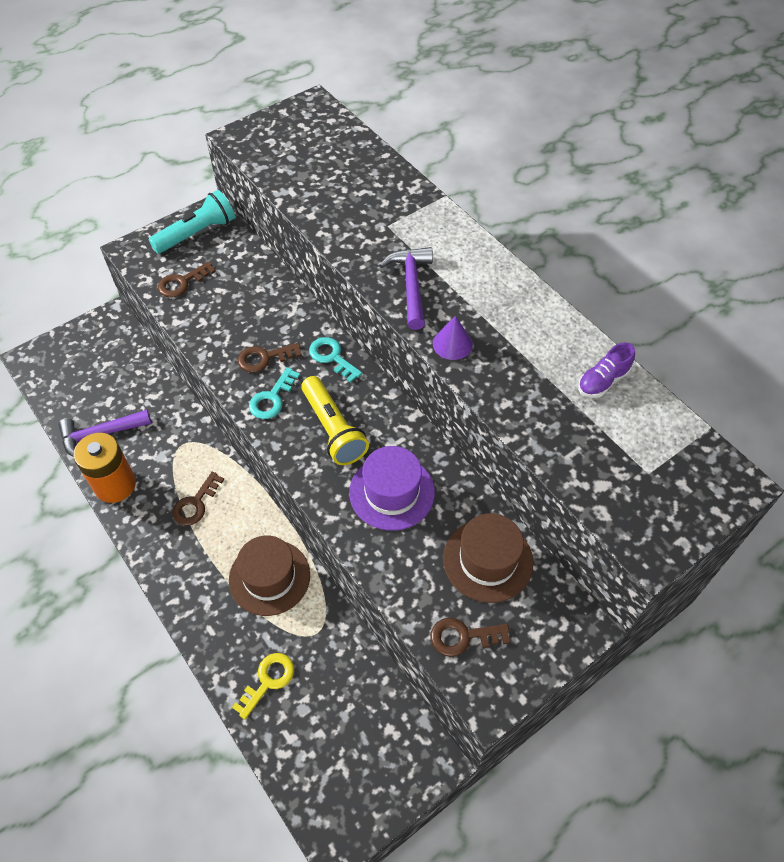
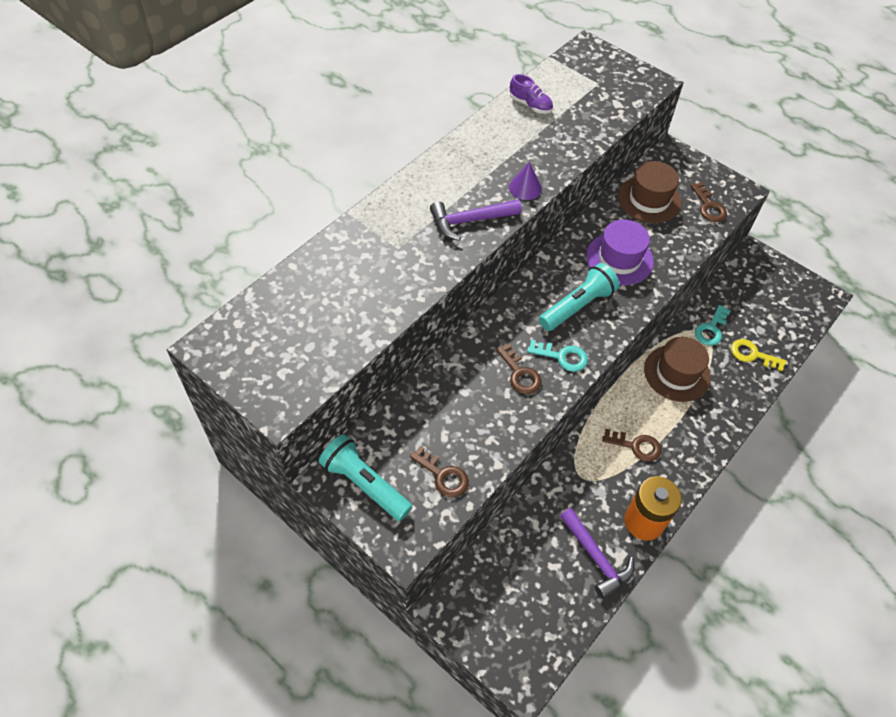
camera: 105 degrees left, 0 degrees up
yellow flashlight [301,376,369,465] -> turquoise flashlight [539,263,620,331]
turquoise key [309,337,362,383] -> turquoise key moved to [695,305,731,346]

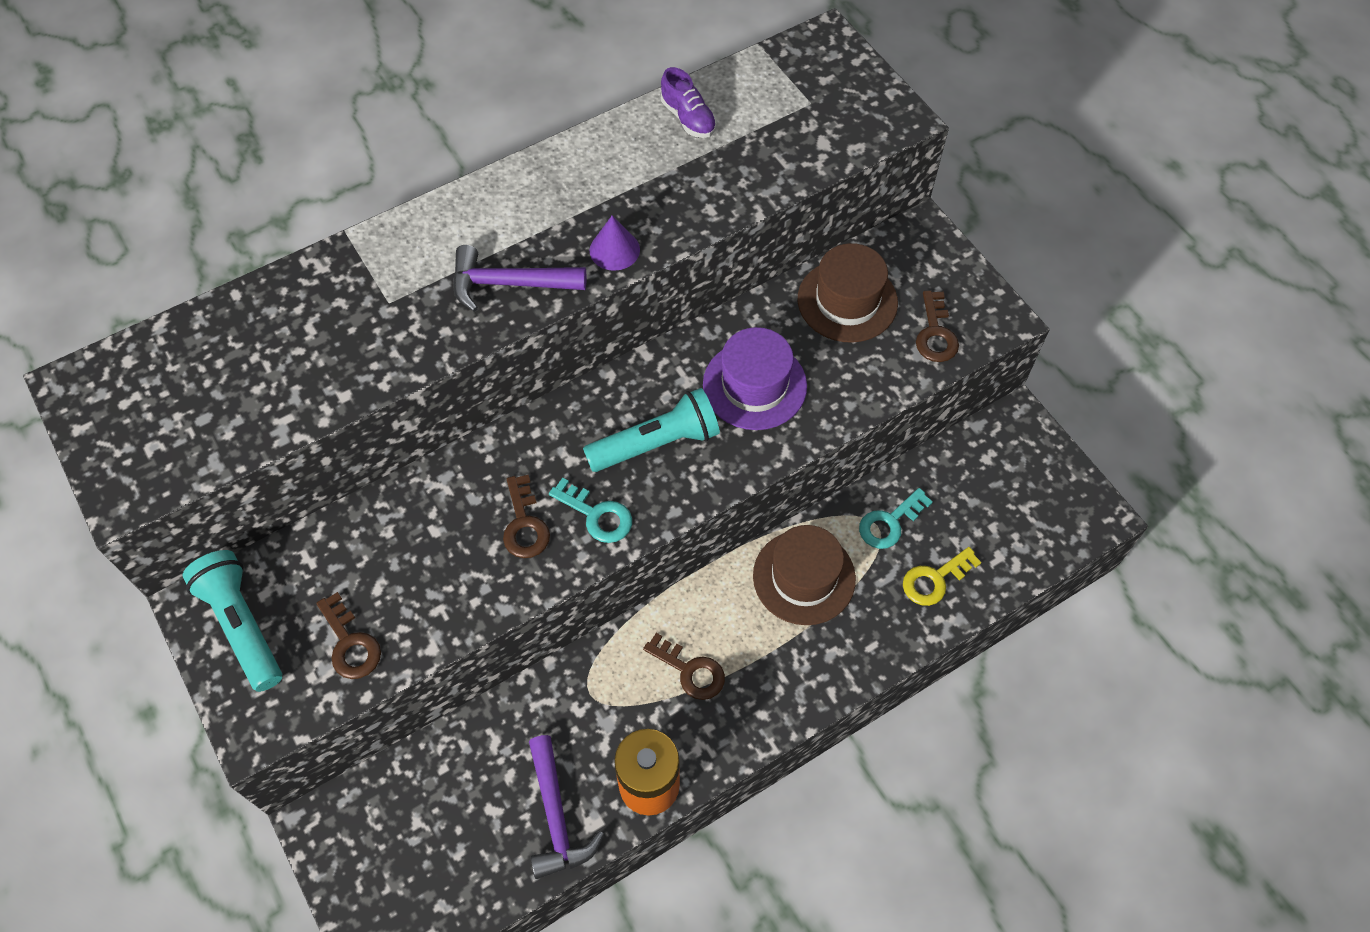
camera: 20 degrees right, 5 degrees up
yellow key [731,339,786,371] -> yellow key turned 75 degrees counterclockwise [903,547,982,606]

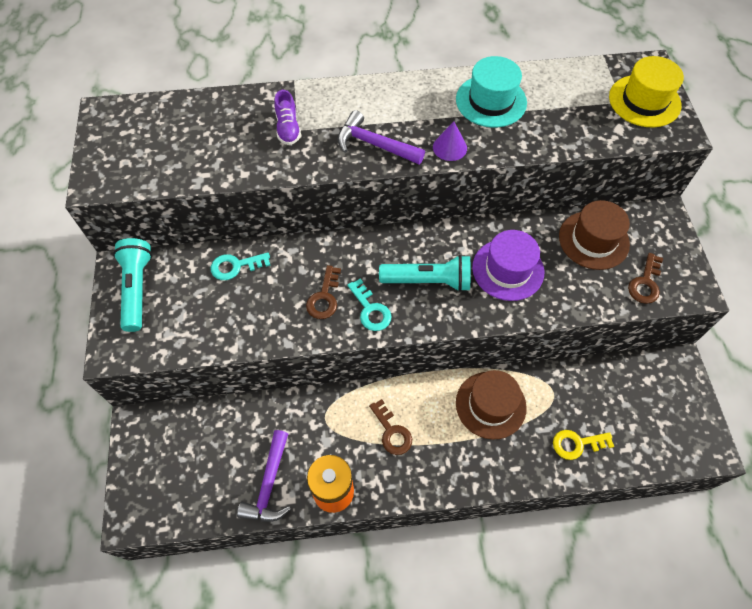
camera: 25 degrees right, 0 degrees up
brown key [316,592,381,679] -> none
purple shoe [661,67,716,138] -> purple shoe moved to [274,90,301,145]
turquoise key [859,488,933,549] -> turquoise key moved to [211,252,271,280]
none -> turquoise hat [456,56,527,127]
none -> yellow hat [609,56,684,127]

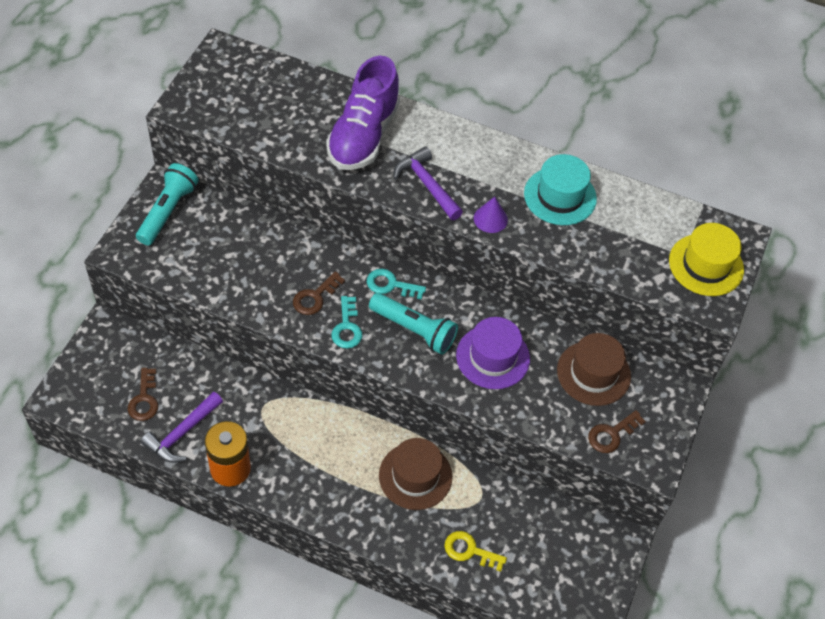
camera: 25 degrees right, 5 degrees down
turquoise key [211,252,271,280] -> turquoise key moved to [367,269,426,300]
purple shoe [274,90,301,145] -> purple shoe [326,56,400,170], size x2.22
brown key [369,399,412,455] -> brown key moved to [128,368,158,421]

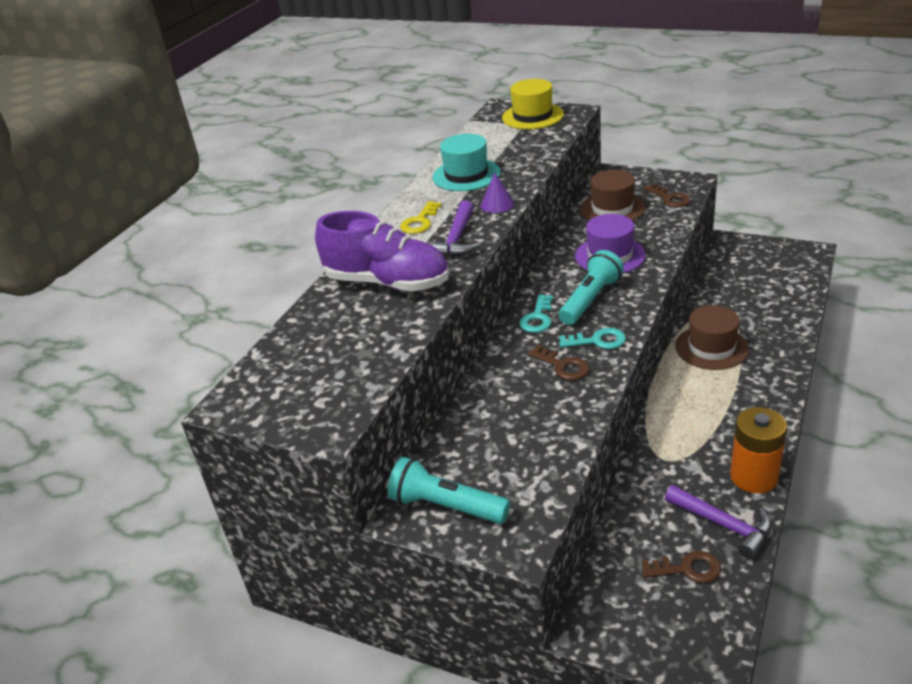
camera: 80 degrees left, 20 degrees down
purple hammer [393,146,463,220] -> purple hammer turned 45 degrees counterclockwise [427,201,480,257]
yellow key [445,531,507,572] -> yellow key moved to [400,201,442,234]

